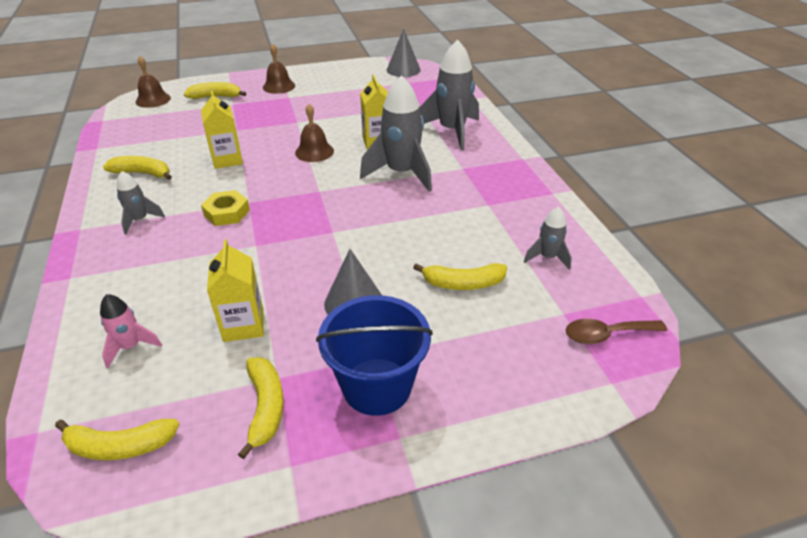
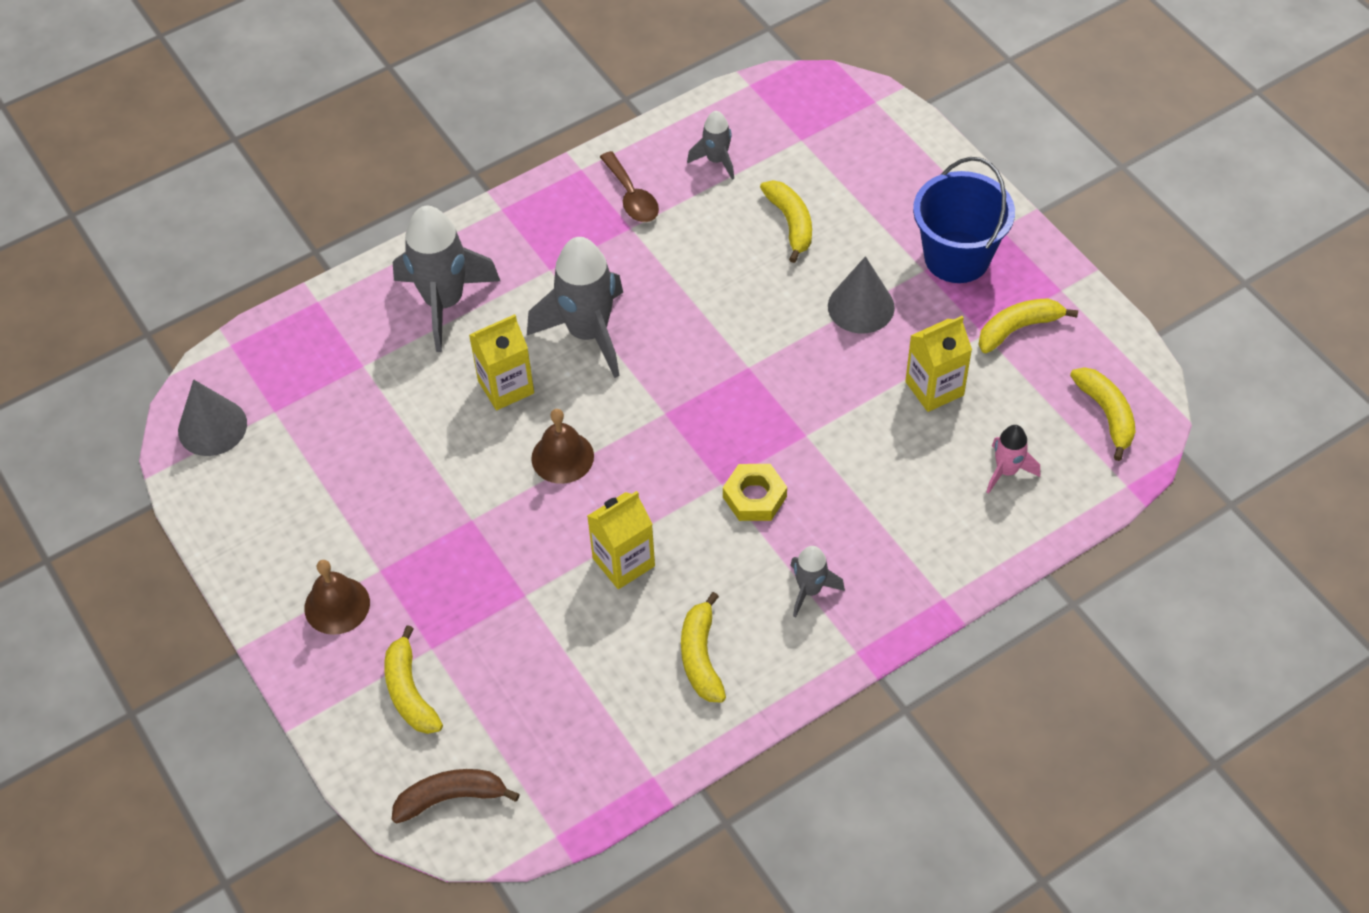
camera: 105 degrees left, 15 degrees up
brown bell [136,56,171,108] -> brown banana [392,769,520,824]
brown spoon [566,319,667,344] -> brown spoon moved to [600,151,659,222]

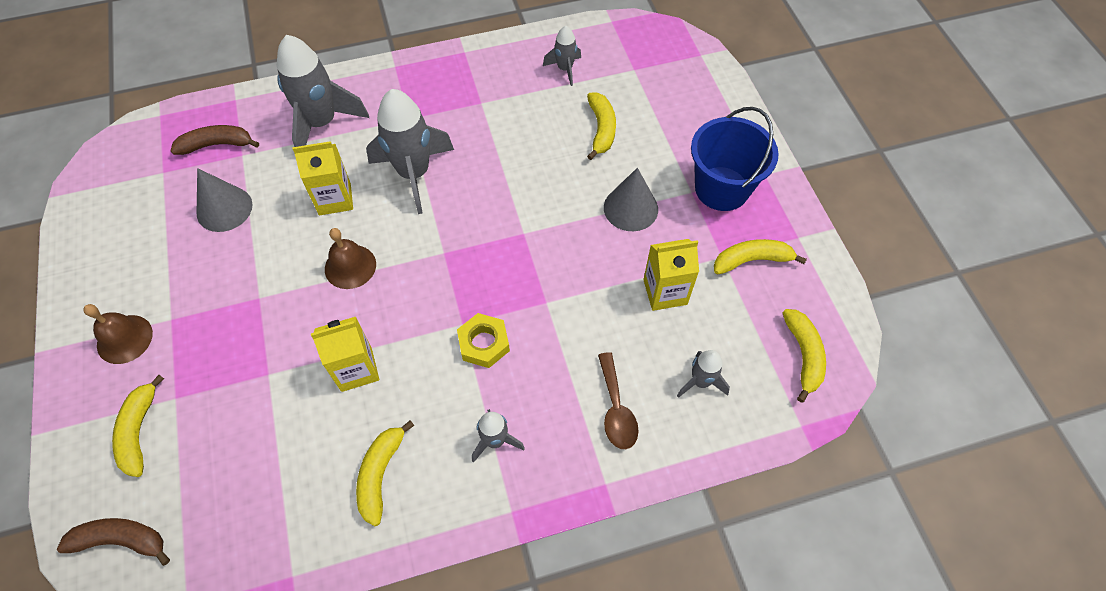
camera: 15 degrees right, 5 degrees up
grey cone [178,379,247,456] -> grey cone moved to [197,168,253,232]
brown spoon [600,151,659,222] -> brown spoon moved to [598,352,639,449]
pink rocket [986,425,1040,494] -> grey rocket [677,350,730,398]
none -> brown banana [170,125,259,155]

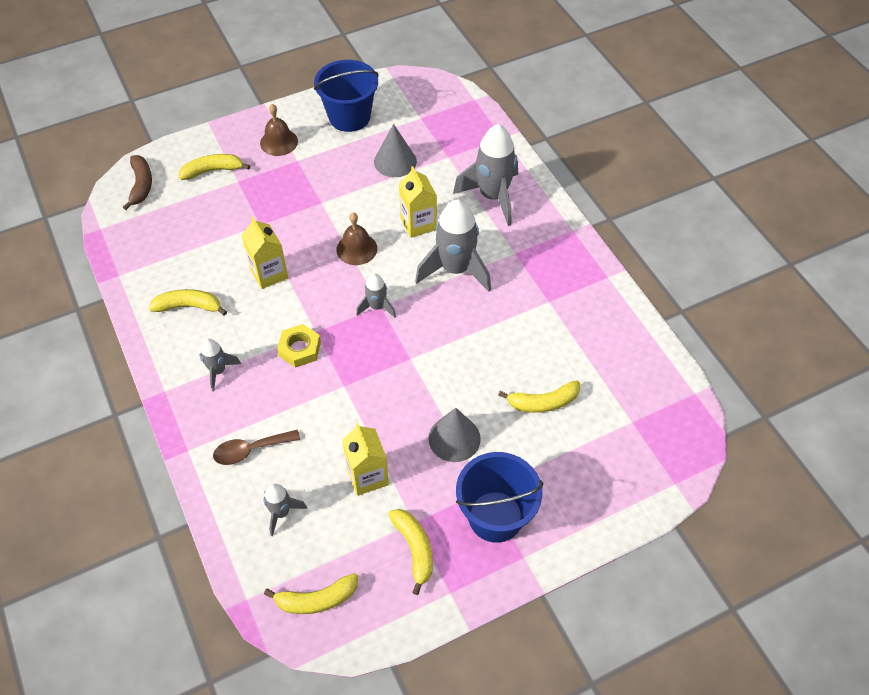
camera: 80 degrees right, 5 degrees down
brown banana [170,125,259,155] -> none
grey rocket [543,26,581,86] -> grey rocket moved to [356,273,396,318]
none -> blue bucket [314,60,379,132]

